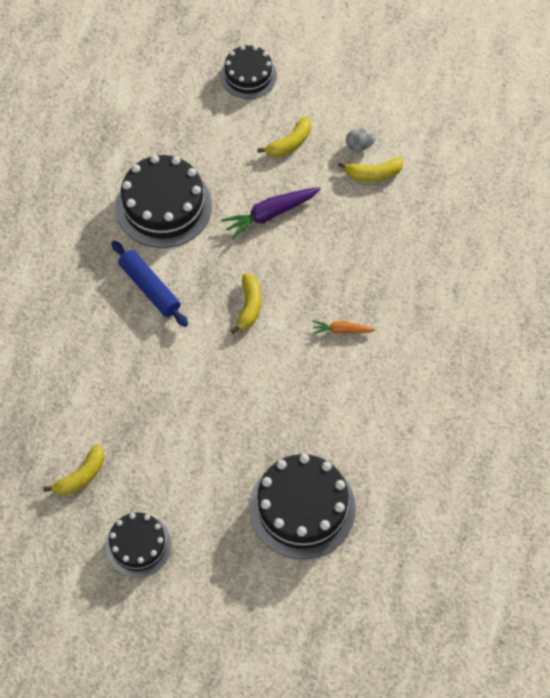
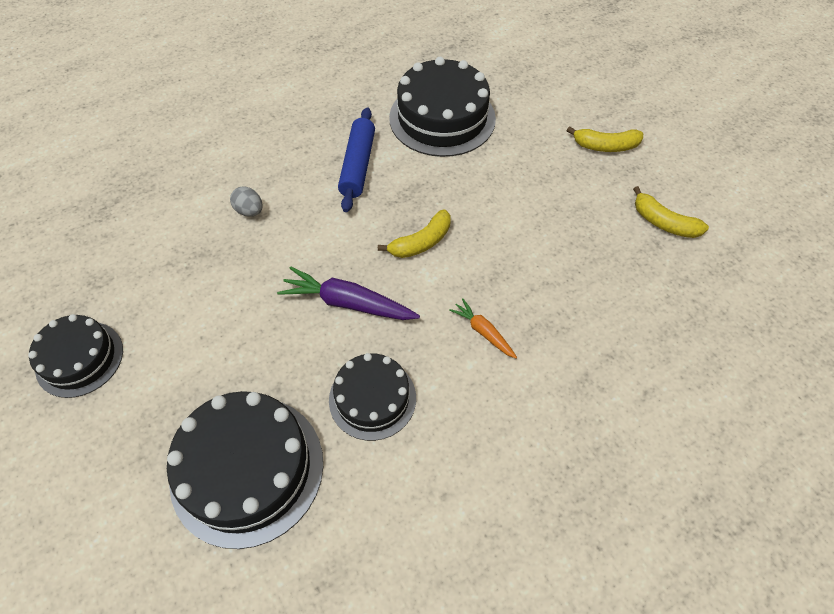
camera: 45 degrees right, 5 degrees down
yellow banana [43,444,104,495] -> none
black cake [220,45,277,99] -> black cake moved to [329,353,416,441]
purple carrot [221,187,321,240] -> purple carrot moved to [277,267,420,320]
grey egg [346,129,375,151] -> grey egg moved to [230,186,263,217]

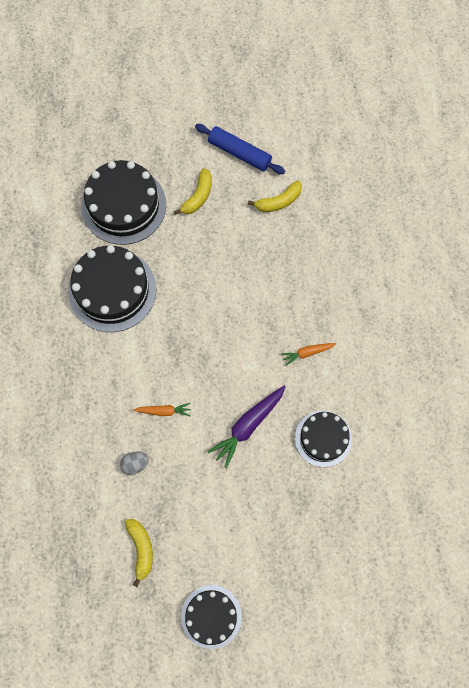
camera: 65 degrees left, 15 degrees up
black cake [167,391,323,549] -> black cake moved to [81,160,166,245]
blue rolling pin [338,107,375,212] -> blue rolling pin moved to [195,124,285,174]
yellow banana [378,209,451,258] -> yellow banana moved to [125,519,153,587]
none -> orange carrot [133,403,191,416]

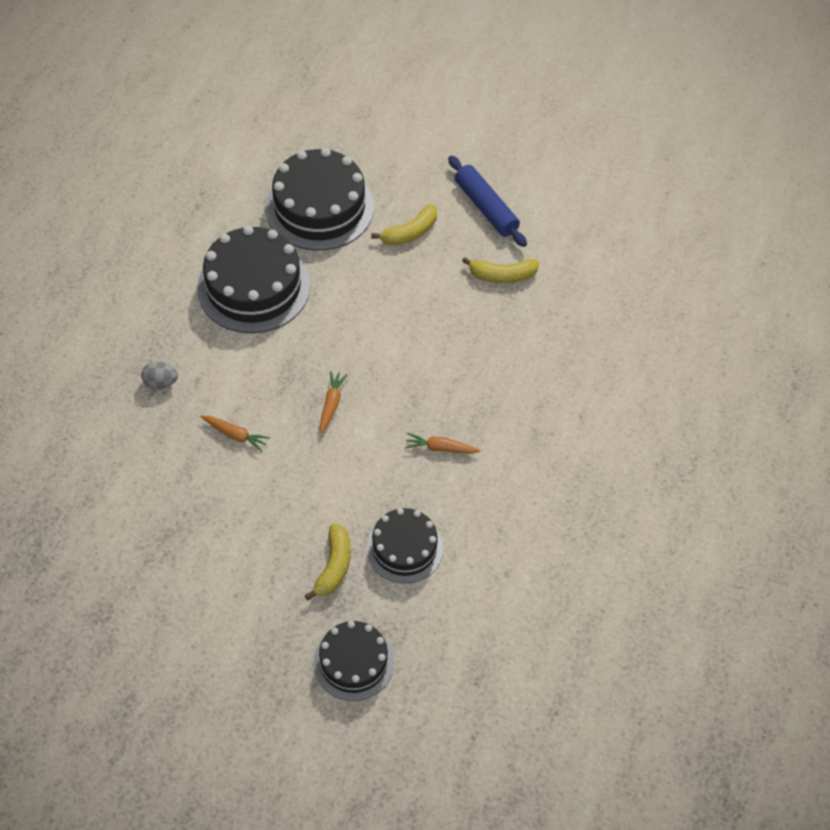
camera: 25 degrees right, 15 degrees down
grey egg [120,452,149,475] -> grey egg moved to [141,362,178,389]
yellow banana [125,519,153,587] -> yellow banana moved to [305,524,350,601]
black cake [181,585,242,649] -> black cake moved to [314,621,394,701]
purple carrot [207,386,285,468] -> none
none -> orange carrot [320,371,348,434]

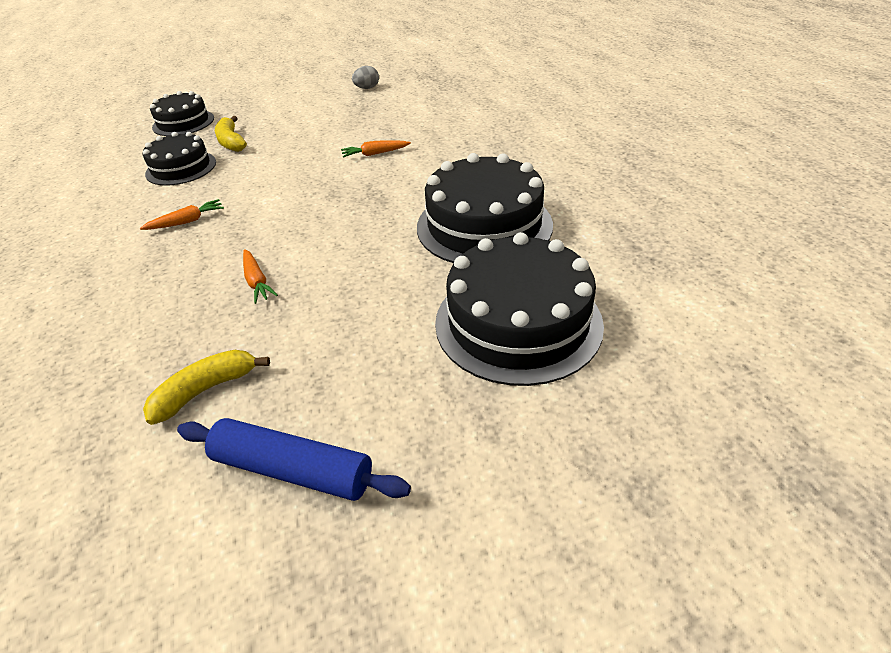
camera: 145 degrees right, 15 degrees down
grey egg [141,362,178,389] -> grey egg moved to [352,66,379,89]
orange carrot [320,371,348,434] -> orange carrot moved to [243,249,278,304]
yellow banana [371,204,437,245] -> none

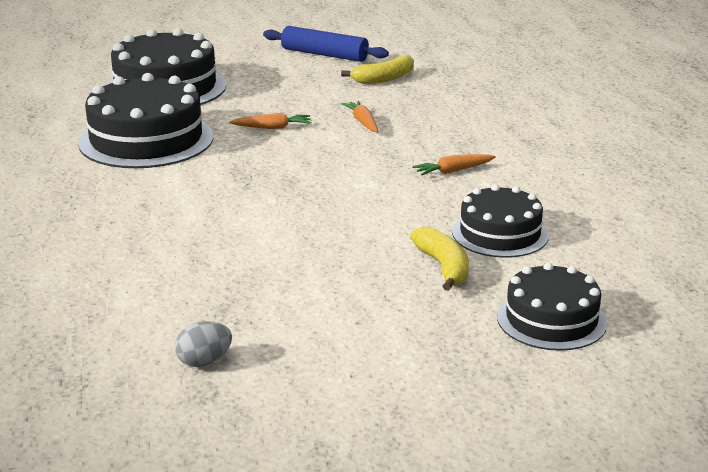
camera: 175 degrees left, 15 degrees down
orange carrot [341,140,411,158] -> orange carrot moved to [229,113,311,129]

